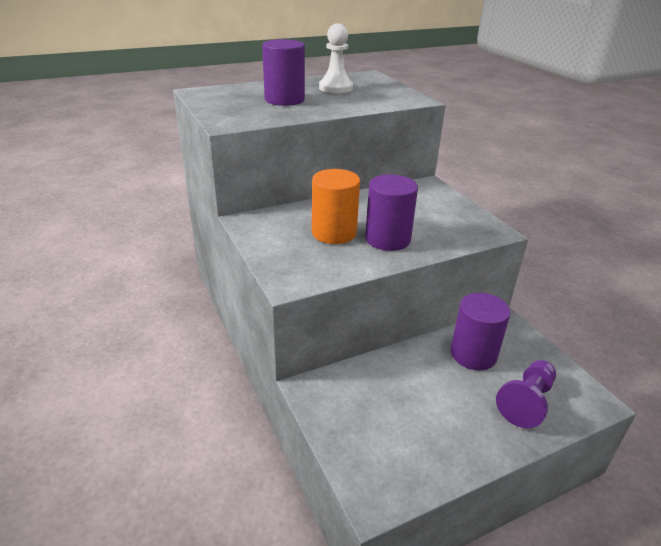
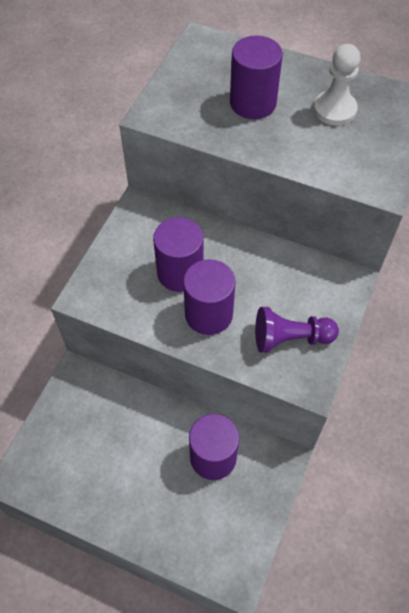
camera: 50 degrees right, 25 degrees up
orange cylinder [312,169,360,244] -> purple cylinder [153,217,204,292]
purple pawn [496,360,556,428] -> purple pawn moved to [255,307,339,353]

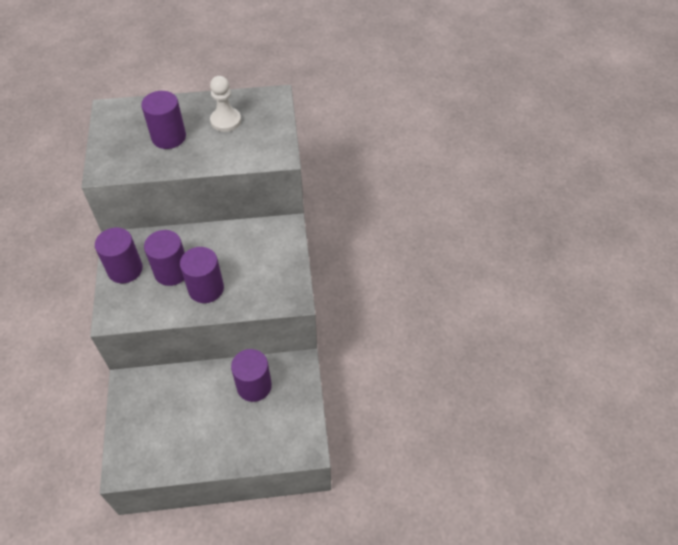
camera: 30 degrees left, 5 degrees down
purple pawn [255,307,339,353] -> none
none -> purple cylinder [95,228,143,283]

